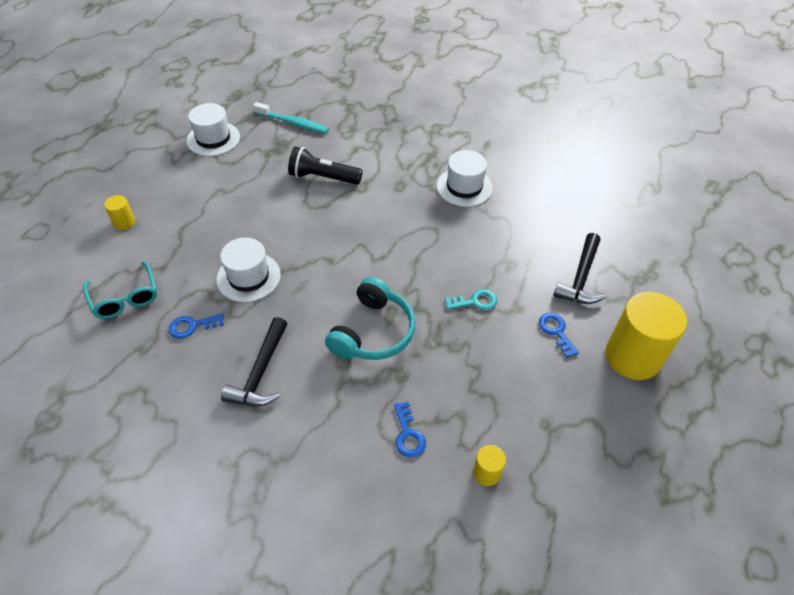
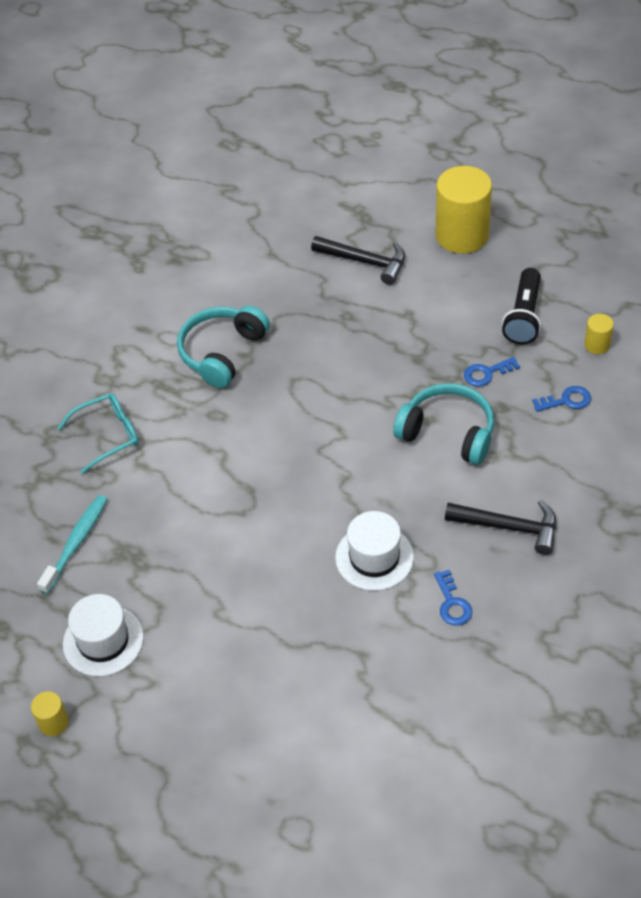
camera: 85 degrees left, 0 degrees up
turquoise glasses [83,261,157,319] -> turquoise glasses moved to [58,393,139,474]
yellow cylinder [104,195,135,230] -> yellow cylinder moved to [31,691,69,736]
black flashlight [288,147,363,185] -> black flashlight moved to [502,268,541,345]
white hat [437,150,493,207] -> turquoise headphones [177,306,270,388]
turquoise key [445,289,497,310] -> none
blue key [539,313,579,358] -> blue key moved to [464,357,520,387]

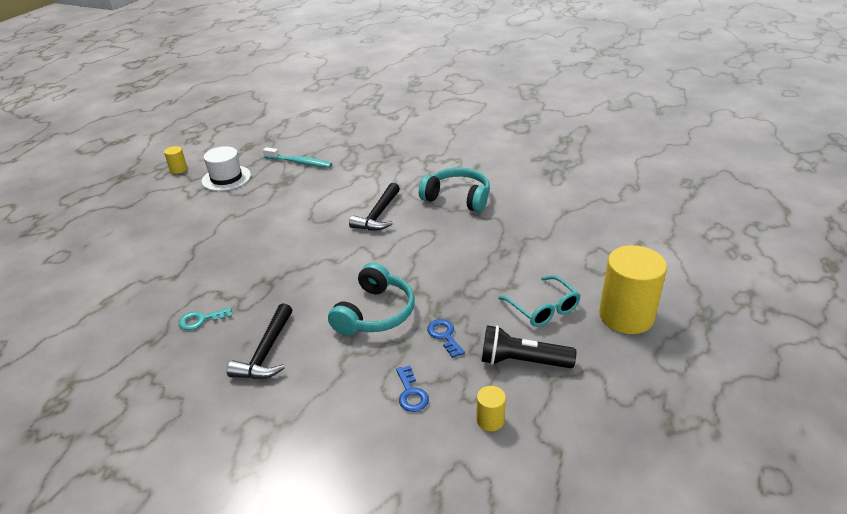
camera: 85 degrees right, 15 degrees down
turquoise glasses [58,393,139,474] -> turquoise glasses moved to [498,275,581,327]
black hammer [311,236,405,285] -> black hammer moved to [349,183,400,231]
white hat [335,511,414,591] -> none
blue key [434,570,472,626] -> turquoise key [178,307,232,330]

